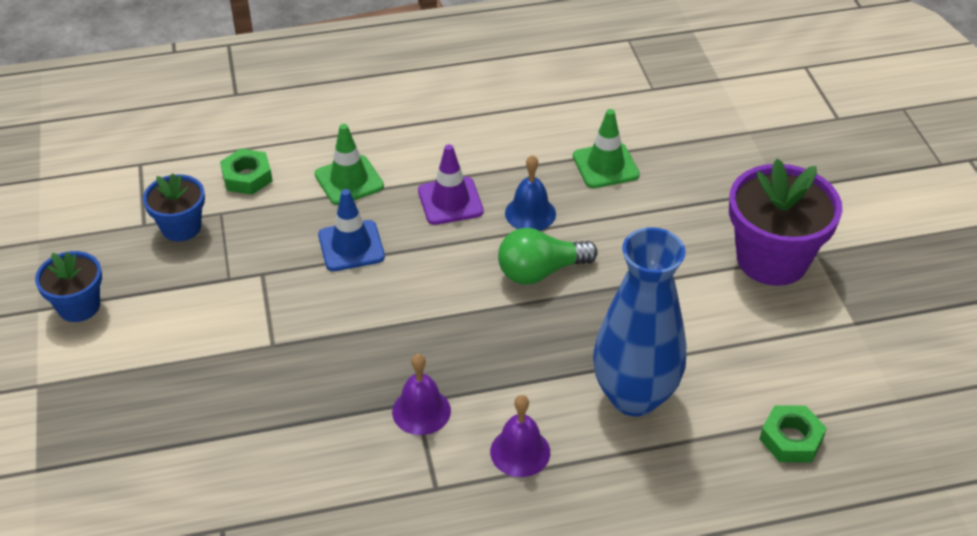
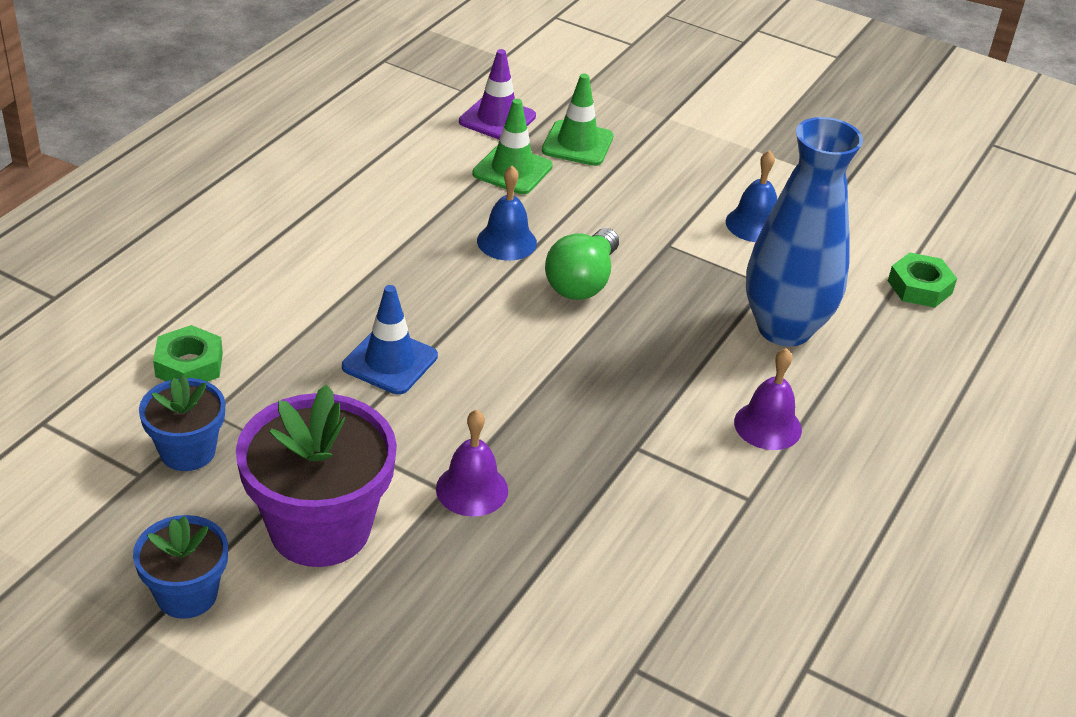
camera: 50 degrees left, 5 degrees down
green traffic cone [315,124,384,205] -> green traffic cone moved to [542,74,614,166]
purple bell [392,354,451,435] -> purple bell moved to [436,410,508,517]
purple traffic cone [418,144,484,225] -> purple traffic cone moved to [459,49,536,140]
purple flower pot [729,159,842,286] -> purple flower pot moved to [236,384,397,567]
none -> blue bell [726,150,777,242]

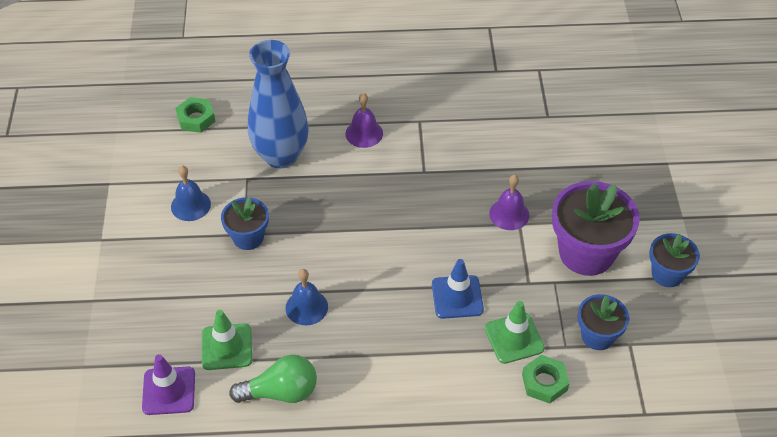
camera: 120 degrees left, 10 degrees up
green traffic cone [542,74,614,166] -> green traffic cone moved to [485,301,545,364]
green light bulb [545,228,619,300] -> green light bulb moved to [229,355,317,403]
none -> blue flower pot [221,197,269,250]

